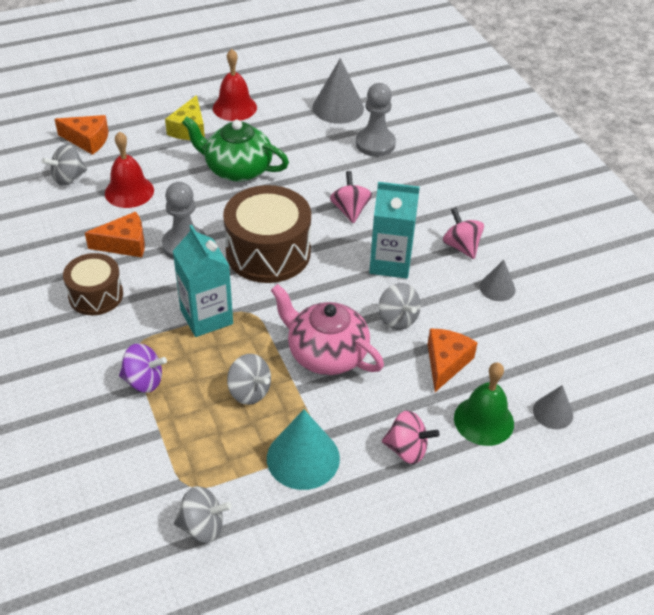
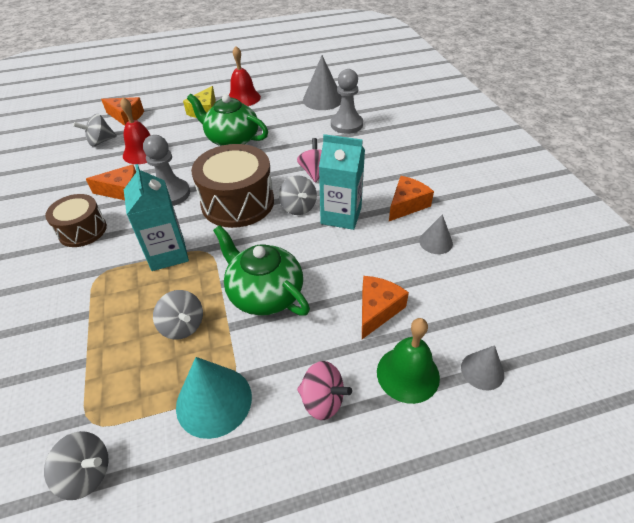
camera: 10 degrees right, 0 degrees up
purple spinning top [119,343,167,393] -> none
pink teapot [271,284,384,375] -> green teapot [213,225,310,316]
grey spinning top [378,283,421,330] -> grey spinning top moved to [279,175,317,215]
pink spinning top [443,207,484,259] -> orange cheese [389,176,434,221]

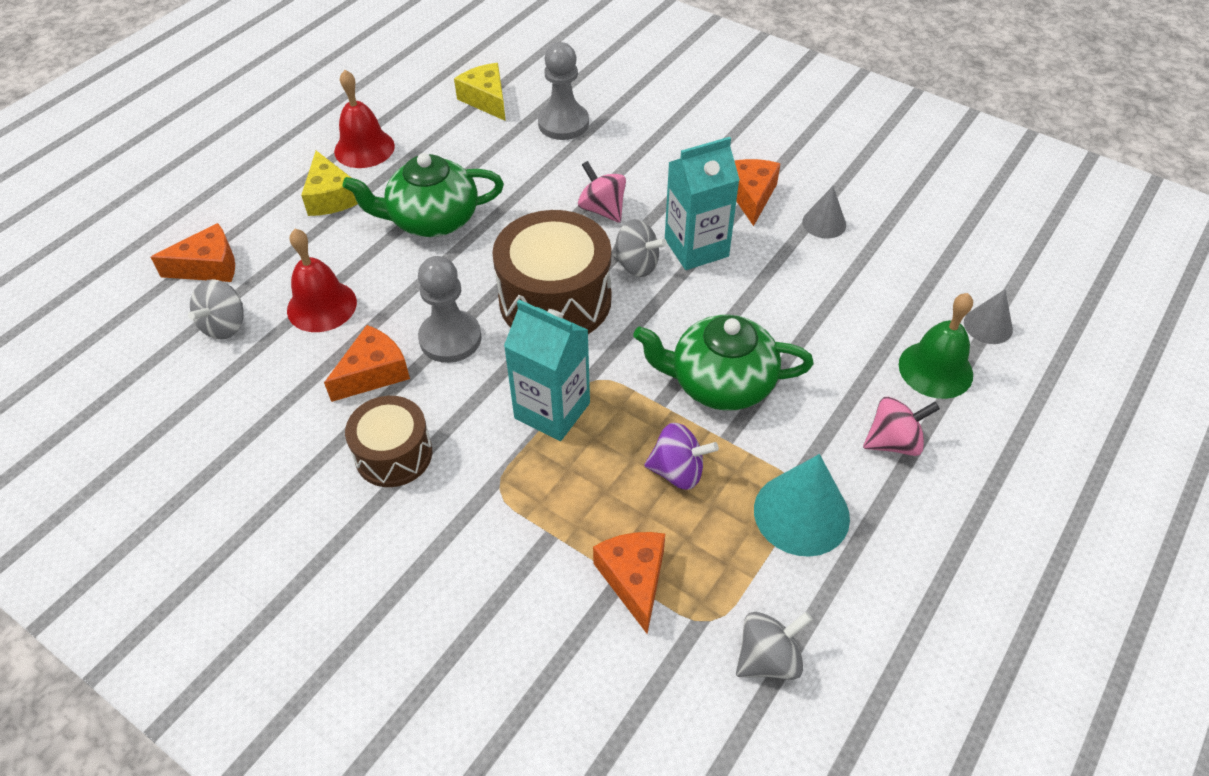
camera: 40 degrees left, 5 degrees up
grey spinning top [153,290,203,340] -> purple spinning top [644,423,719,490]
grey cone [303,55,342,110] -> yellow cheese [454,63,506,121]
orange cheese [362,276,409,339] -> orange cheese moved to [593,532,665,634]

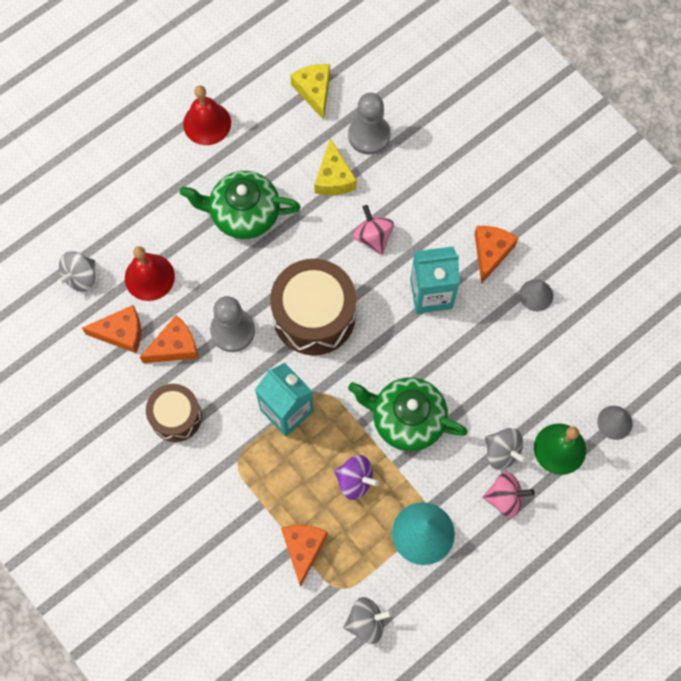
camera: 15 degrees right, 20 degrees up
orange cheese [151,223,235,282] -> orange cheese moved to [82,305,141,353]
yellow cheese [301,151,358,216] -> yellow cheese moved to [314,138,357,195]
grey spinning top [611,219,667,277] -> grey spinning top moved to [485,428,527,470]

